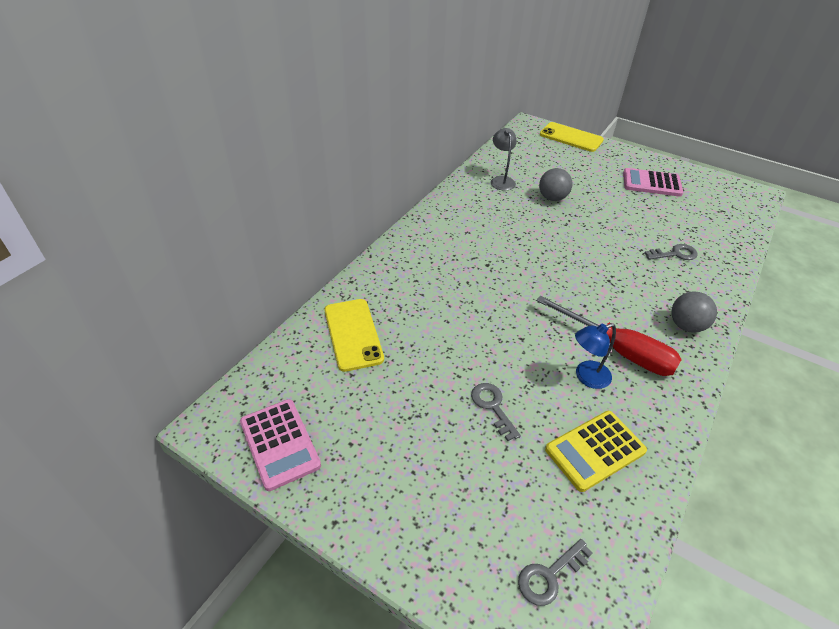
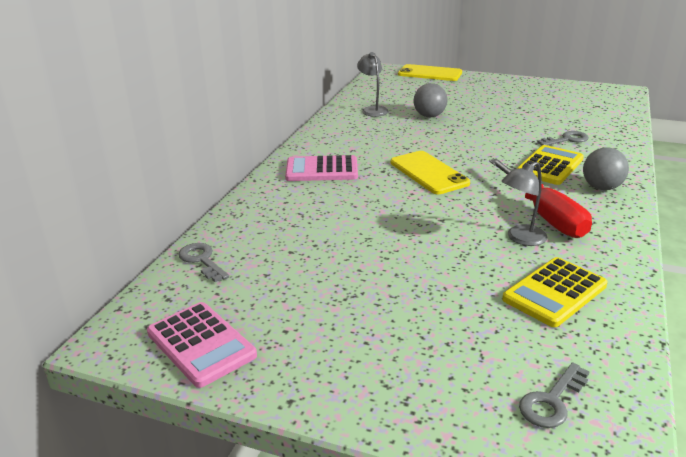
camera: 10 degrees left, 15 degrees down
yellow phone [324,299,384,372] -> yellow phone moved to [391,151,470,194]
grey key [471,383,521,441] -> grey key moved to [178,243,229,282]
red screwdriver [536,295,682,376] -> red screwdriver turned 45 degrees clockwise [489,159,592,238]
blue lamp [575,323,616,389] -> grey lamp [502,161,547,246]
pink calculator [623,168,683,197] -> pink calculator moved to [285,155,358,181]
none -> yellow calculator [516,145,584,185]

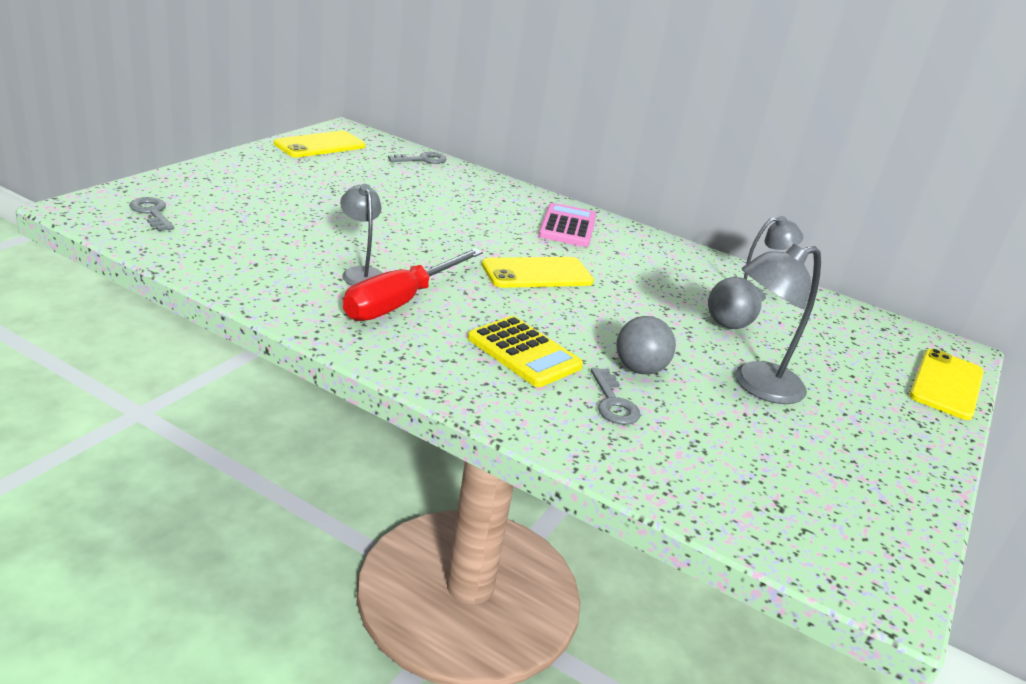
camera: 95 degrees right, 0 degrees up
pink calculator [147,302,257,388] -> yellow phone [274,131,366,158]
red screwdriver [489,159,592,238] -> red screwdriver turned 45 degrees counterclockwise [343,248,483,321]
yellow calculator [502,257,607,327] -> none
grey ball [583,147,629,190] -> grey ball moved to [616,316,676,374]
none -> grey lamp [735,244,821,404]

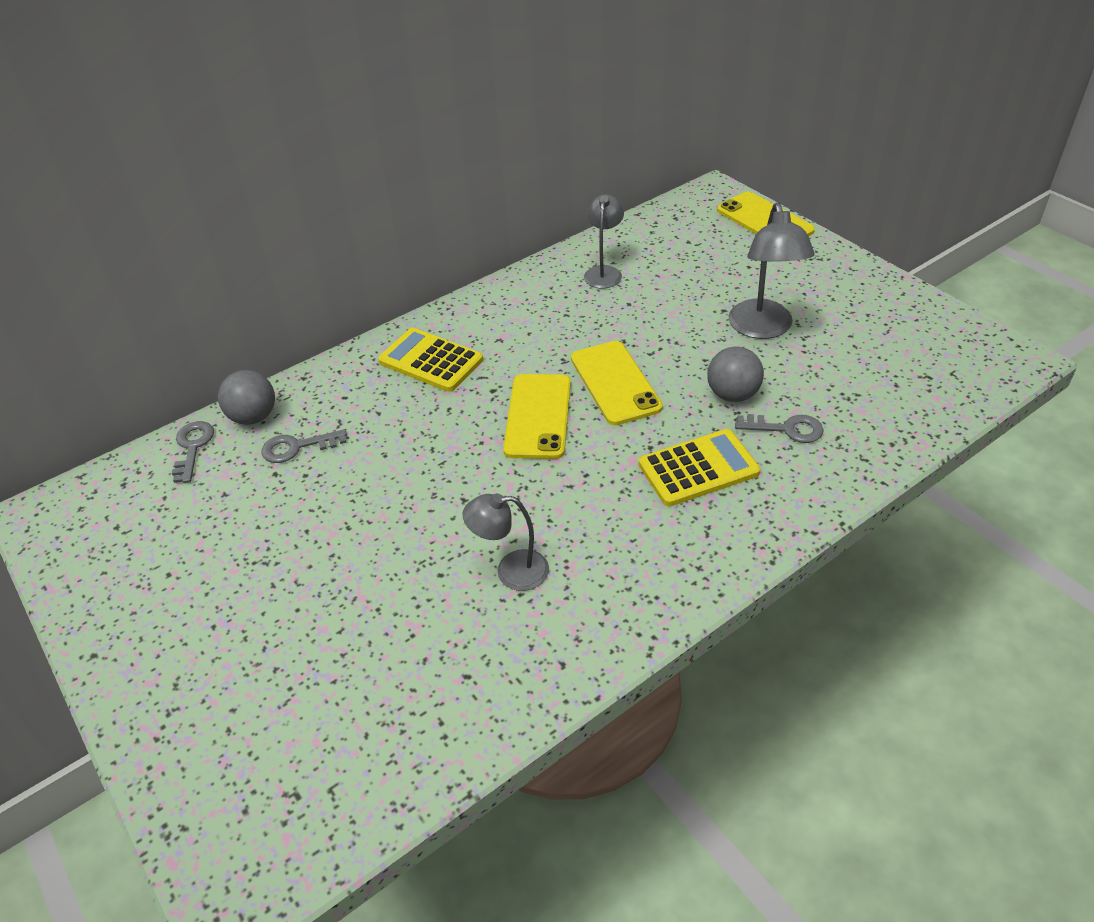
camera: 60 degrees left, 15 degrees up
grey key [129,197,174,231] -> grey key moved to [261,429,347,463]
yellow phone [274,131,366,158] -> yellow phone moved to [571,341,663,425]
red screwdriver [343,248,483,321] -> none
pink calculator [538,203,596,247] -> yellow calculator [378,328,483,392]
grey ball [708,277,762,329] -> grey ball moved to [218,370,275,425]

